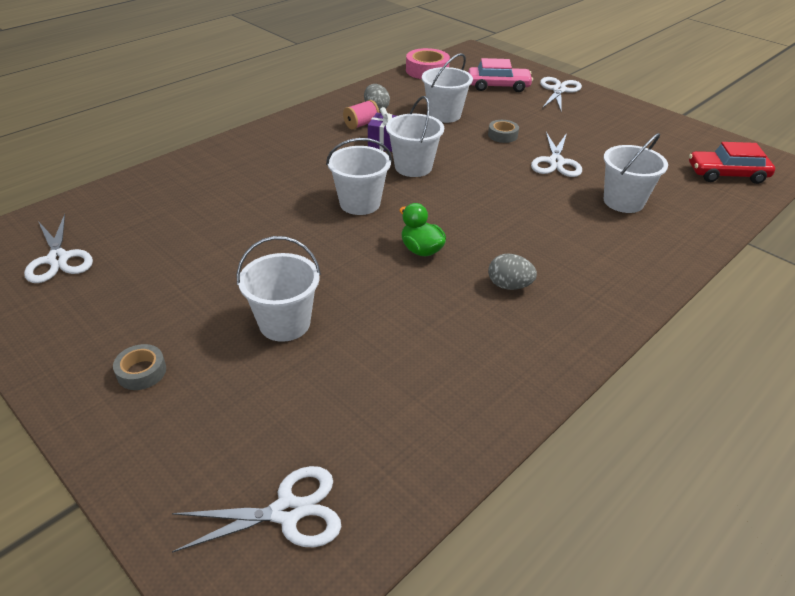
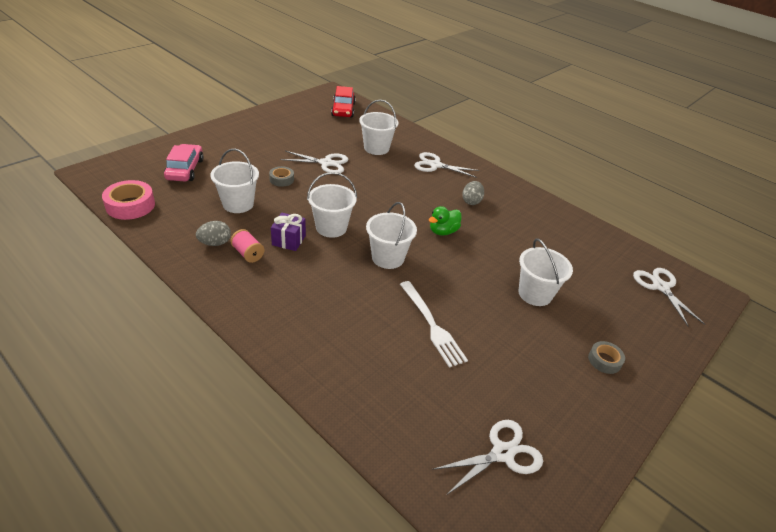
camera: 95 degrees left, 0 degrees up
white scissors [540,77,582,112] -> white scissors moved to [414,152,480,178]
none -> white fork [400,281,468,368]

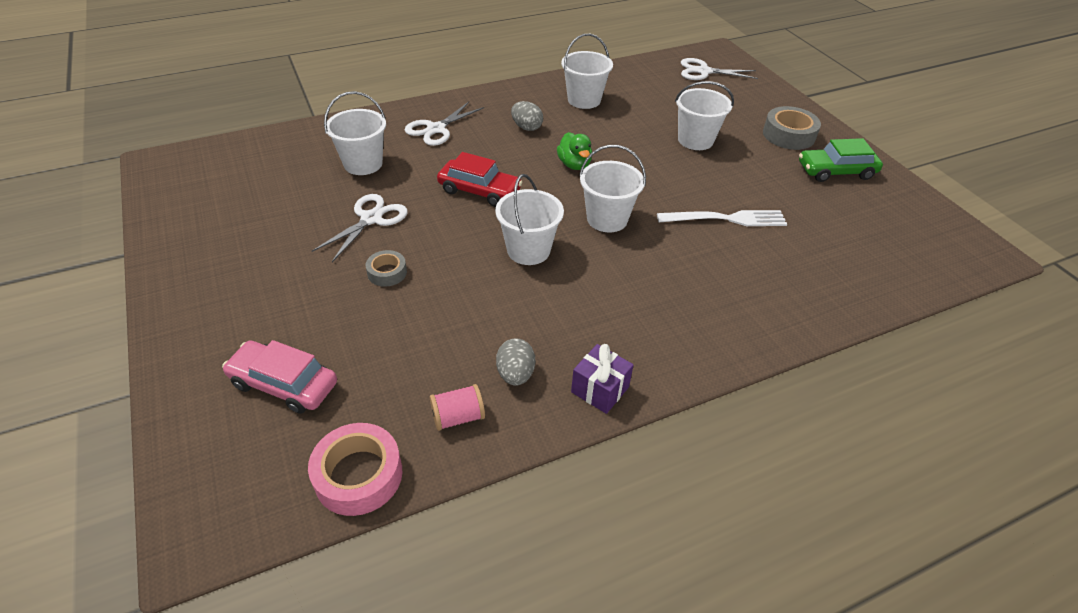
camera: 65 degrees left, 5 degrees up
white bucket [210,149,259,213] -> white bucket moved to [561,34,613,109]
pink spool [230,229,265,263] -> pink spool moved to [430,384,485,431]
purple gift [271,213,306,251] -> purple gift moved to [571,344,634,414]
red car [331,86,356,118] -> red car moved to [437,152,522,207]
white scissors [432,420,543,495] -> none
grey tape [588,341,625,374] -> grey tape [763,106,821,150], size x1.71
none -> green car [799,138,883,182]

